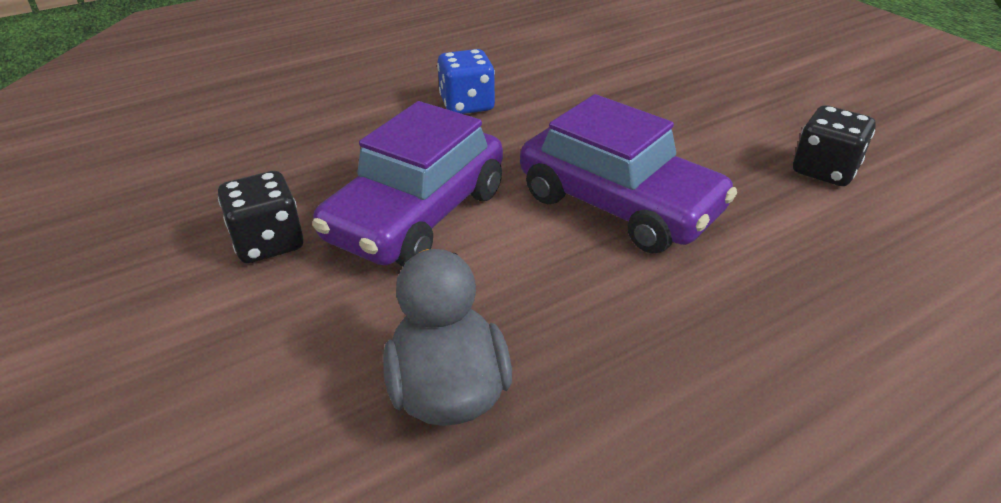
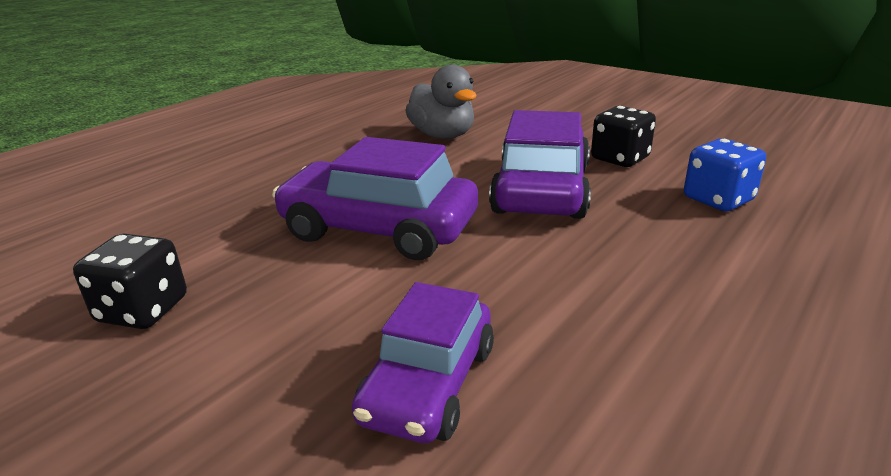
camera: 160 degrees right, 10 degrees down
blue dice [437,49,495,114] -> blue dice moved to [684,138,766,211]
none -> purple car [352,282,494,443]

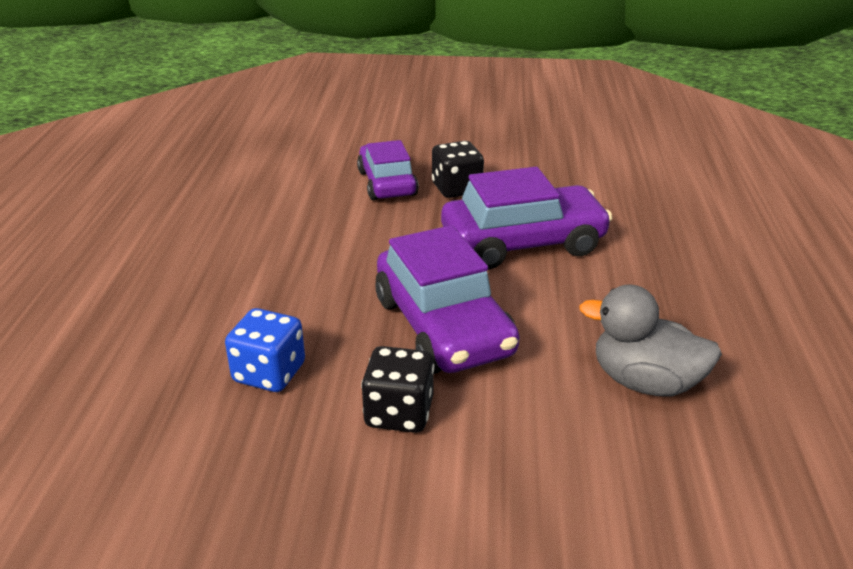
camera: 145 degrees right, 5 degrees up
black dice [73,234,187,329] -> black dice moved to [432,141,484,198]

